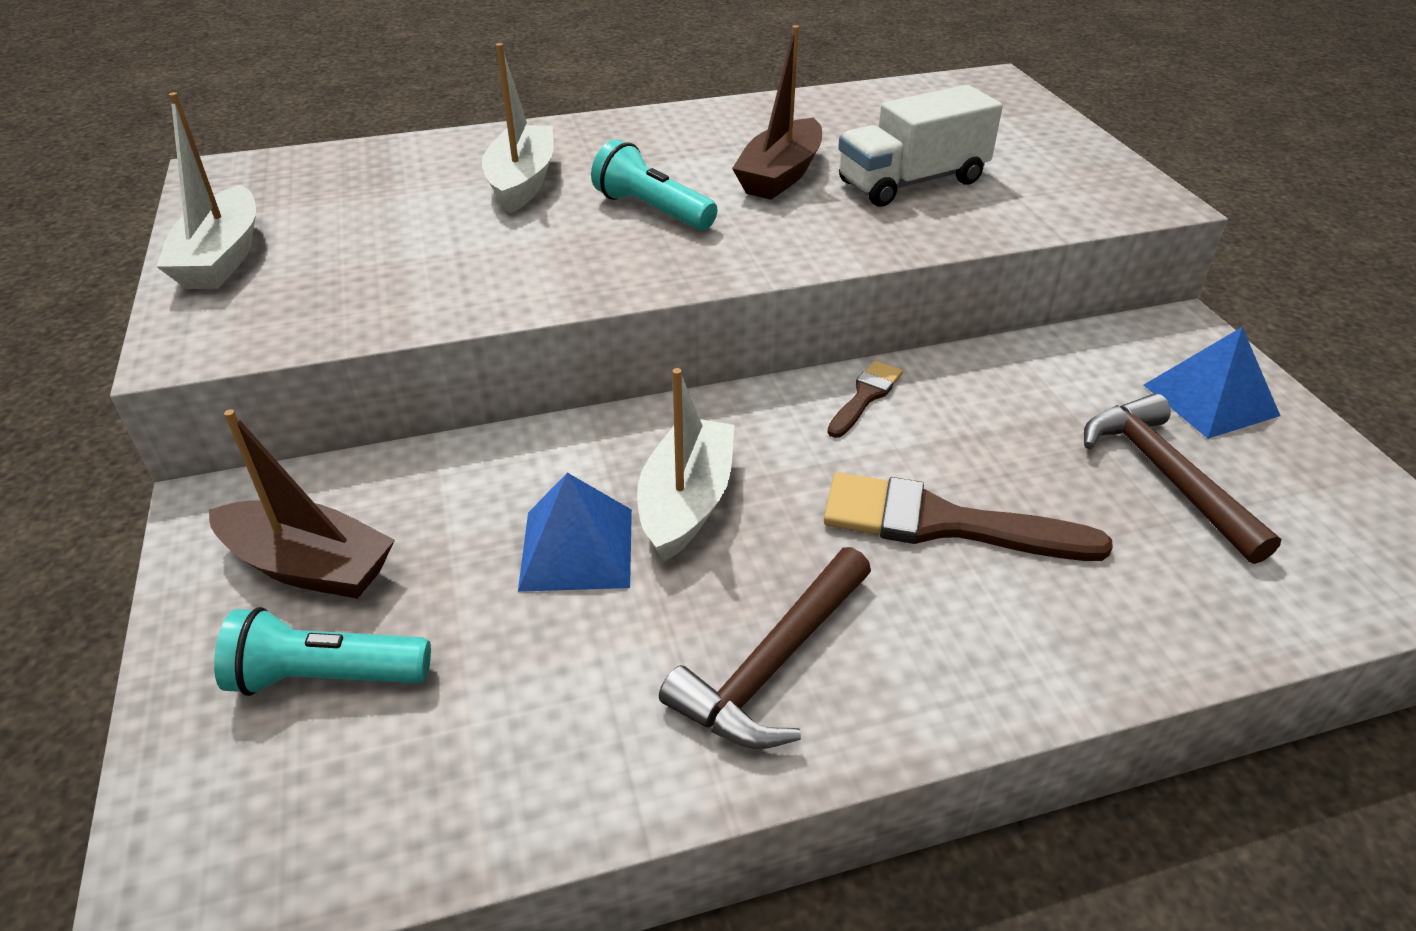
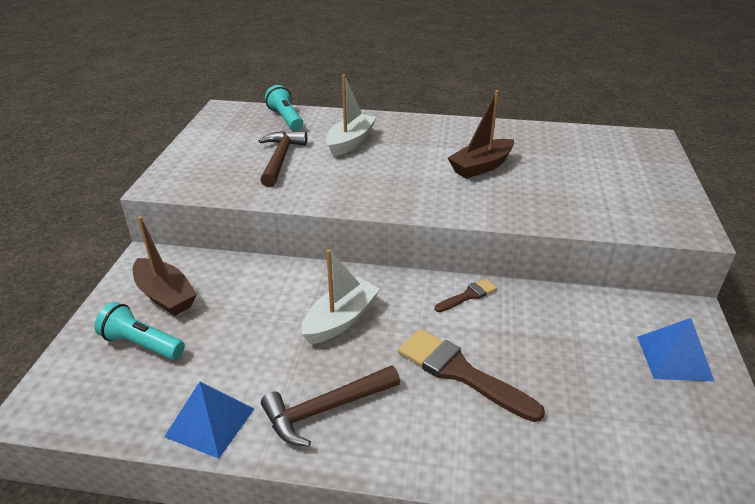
camera: 25 degrees right, 5 degrees down
white boat [156,92,256,289] -> none
blue pyramid [518,473,632,592] -> blue pyramid moved to [164,382,254,459]
turquoise flashlight [591,139,717,230] -> turquoise flashlight moved to [265,85,303,131]
white truck [838,85,1003,206] -> none
brown hammer [1084,393,1281,564] -> brown hammer moved to [259,131,307,187]

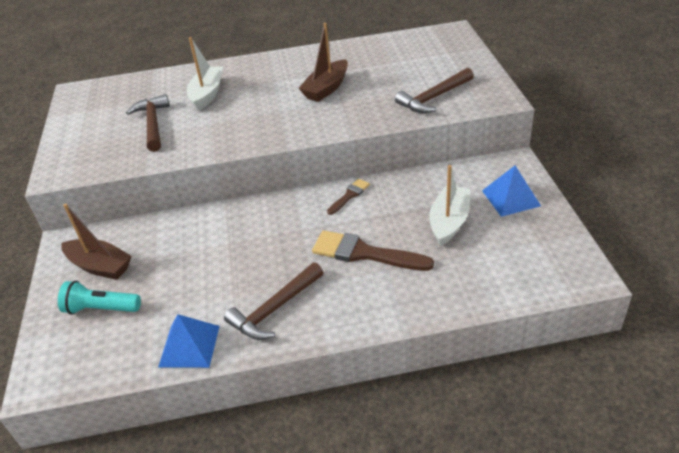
camera: 15 degrees left, 5 degrees up
turquoise flashlight [265,85,303,131] -> none
white boat [301,249,380,344] -> white boat moved to [429,165,470,246]
none -> brown hammer [395,68,474,113]

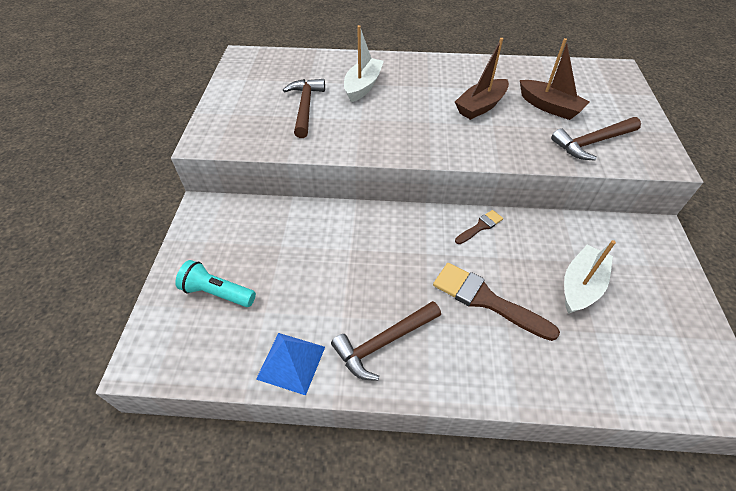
camera: 10 degrees right, 10 degrees up
brown boat [61,204,132,280] -> brown boat moved to [520,38,589,120]
blue pyramid [482,166,541,217] -> none

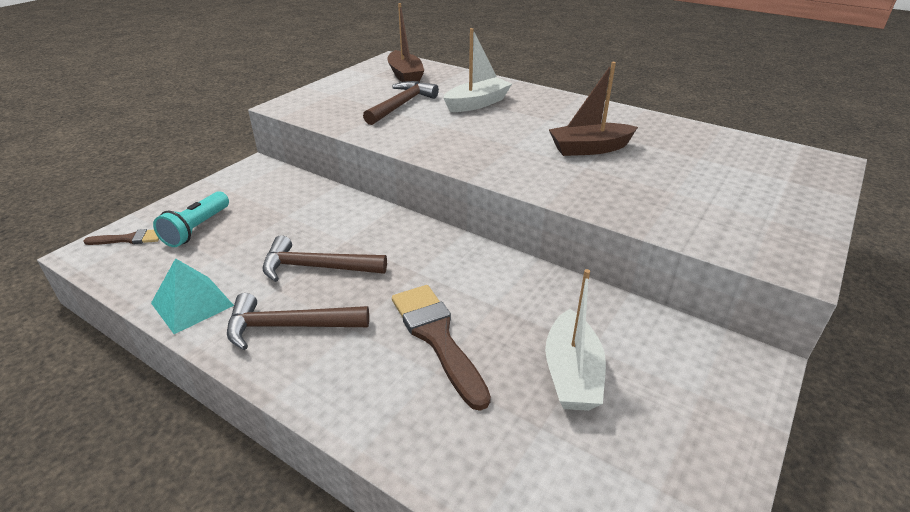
camera: 30 degrees right, 15 degrees down
turquoise flashlight [175,260,256,307] -> turquoise flashlight turned 120 degrees counterclockwise [153,191,229,247]
blue pyramid [256,333,325,395] -> turquoise pyramid [151,258,234,334]
brown brush [455,210,503,244] -> brown brush moved to [84,229,159,245]
brown boat [520,38,589,120] -> brown boat moved to [387,3,424,82]
brown hammer [551,117,641,161] -> brown hammer moved to [263,235,387,282]
white boat [564,240,616,314] -> white boat turned 120 degrees clockwise [545,269,606,411]

